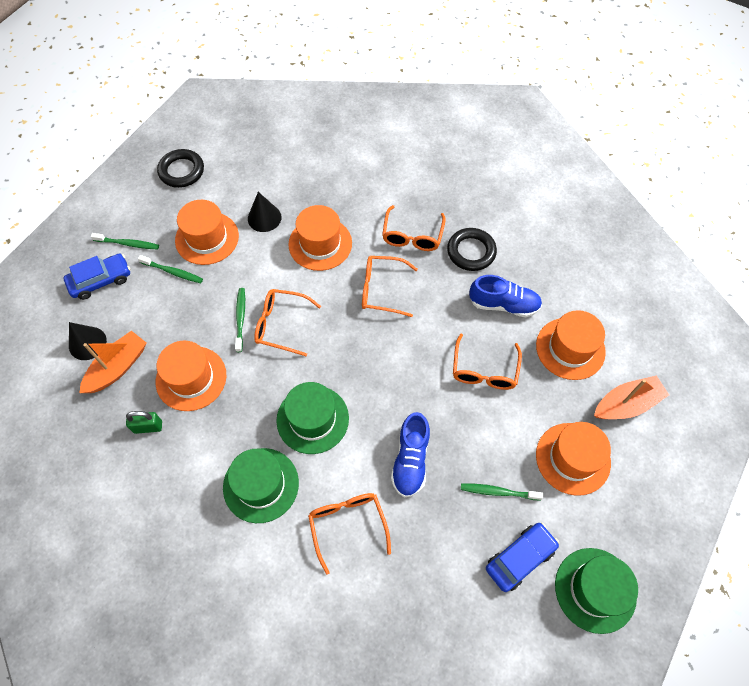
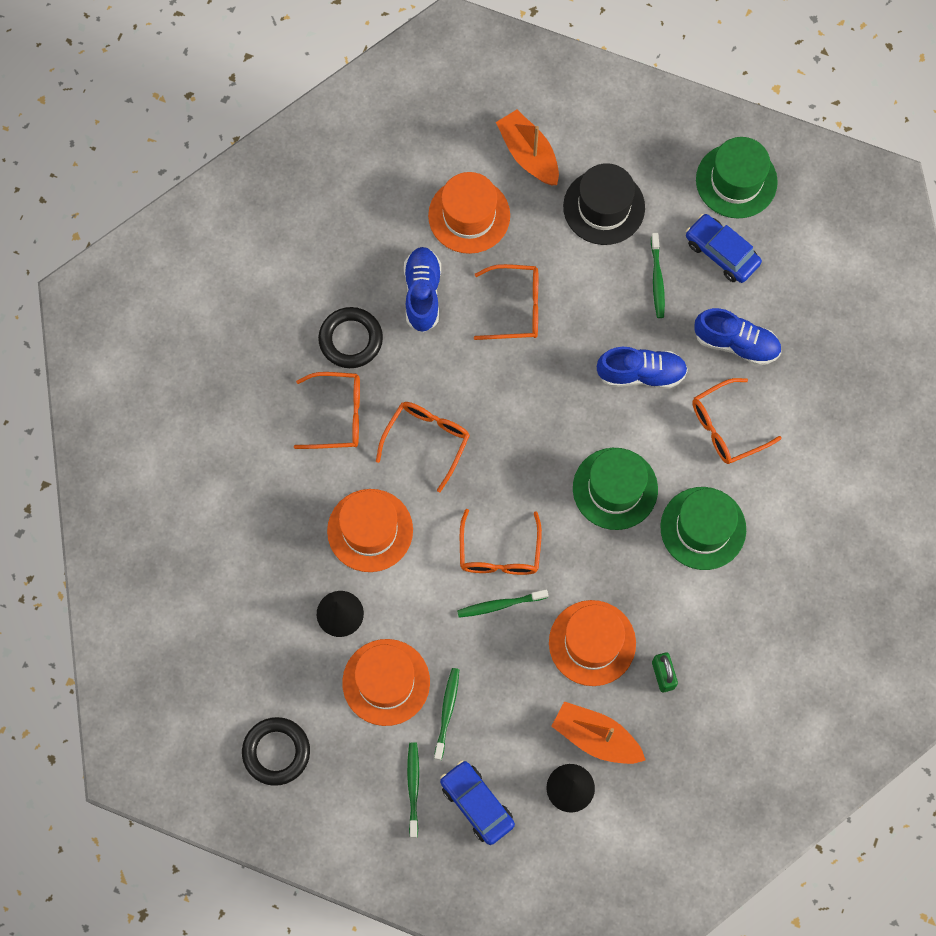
camera: 100 degrees left, 10 degrees up
orange glasses [362,256,418,317] -> orange glasses turned 150 degrees counterclockwise [376,402,470,492]
orange hat [536,422,611,496] -> black hat [563,163,645,245]
none -> blue shoe [694,308,781,366]

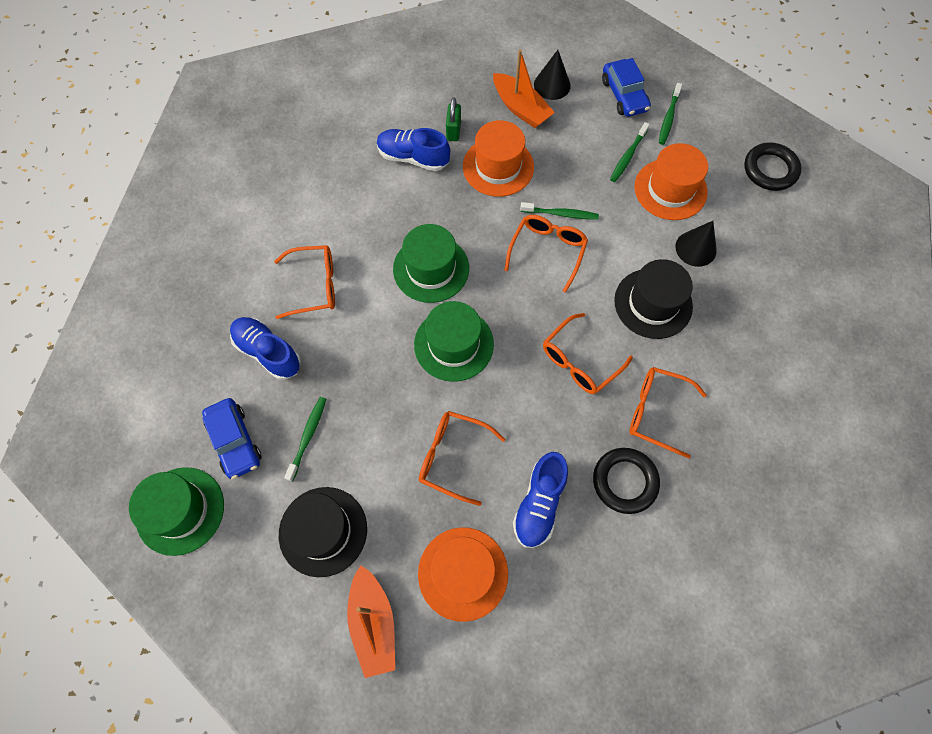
camera: 160 degrees left, 5 degrees down
orange hat [327,489,413,572] -> black hat [614,259,693,339]
blue shoe [597,347,688,389] -> blue shoe moved to [377,128,450,171]
green hat [660,487,746,570] -> green hat moved to [414,301,494,382]

